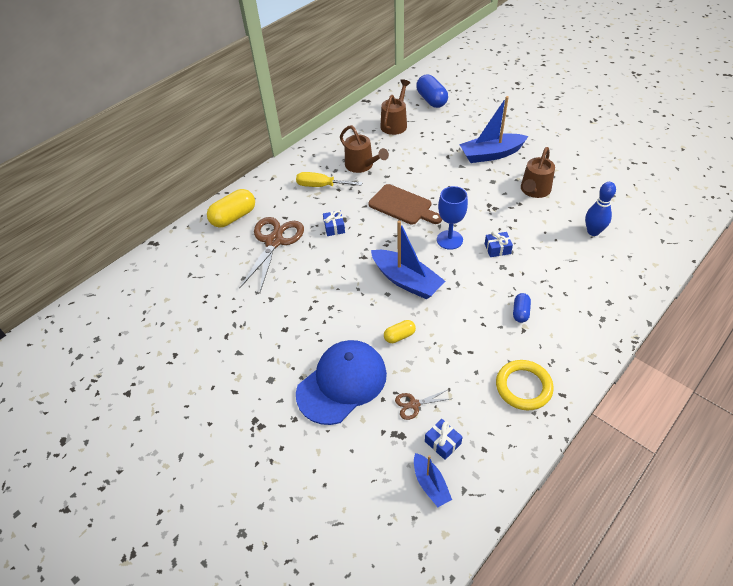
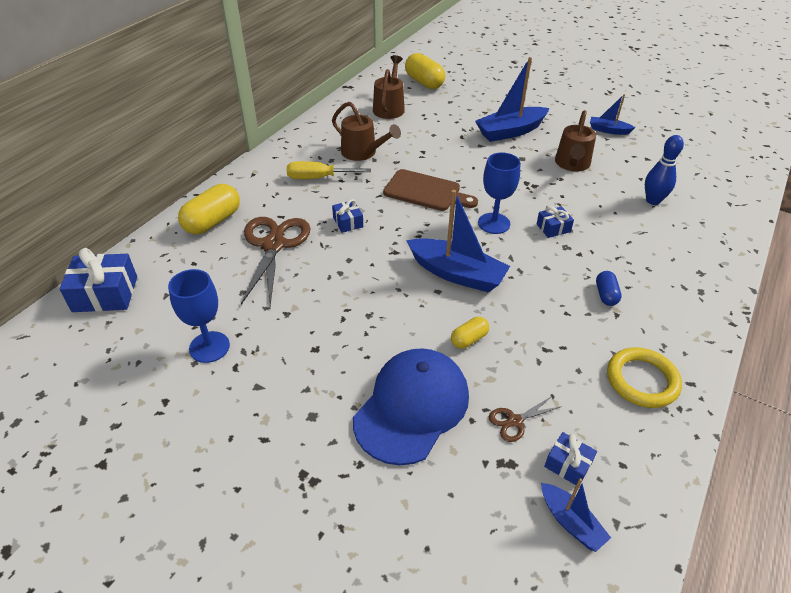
camera: 15 degrees left, 5 degrees down
blue capsule [416,75,448,108] -> yellow capsule [405,53,445,89]
none -> blue gift [59,248,137,312]
none -> blue goblet [168,269,230,363]
none -> blue boat [590,94,635,135]

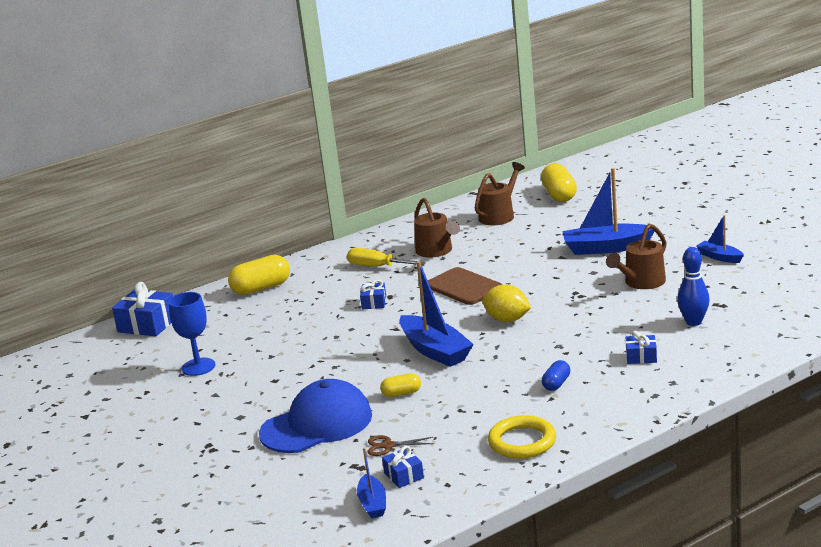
camera: 30 degrees right, 20 degrees down
brown scissors [241,217,311,306] -> none
blue goblet [478,152,520,234] -> yellow lemon [482,285,531,322]
blue gift [537,206,574,238] -> blue gift moved to [626,331,657,364]

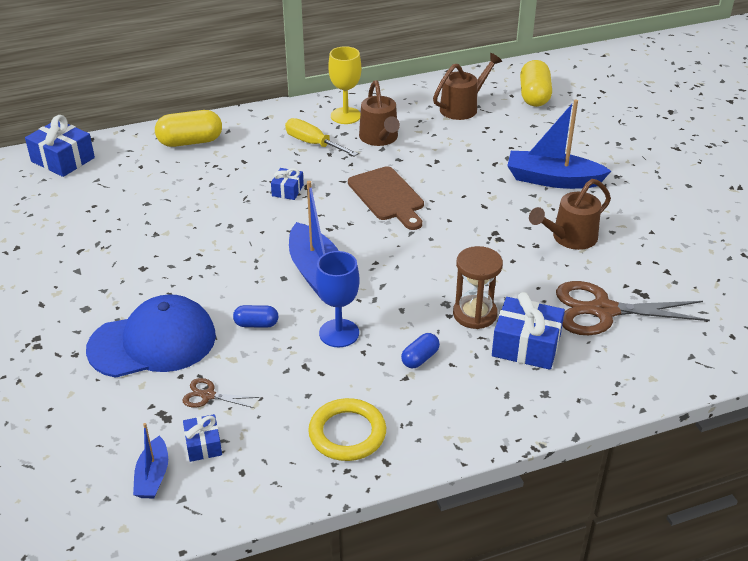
camera: 10 degrees right, 15 degrees up
blue goblet [169,292,215,376] -> blue goblet moved to [316,251,360,347]
yellow capsule [380,373,421,397] -> blue capsule [233,305,278,328]
yellow lemon [482,285,531,322] -> none
blue gift [626,331,657,364] -> blue gift [492,292,565,370], size x1.81
blue bowling pin [677,247,710,326] -> brown scissors [556,281,710,335]
blue boat [696,215,744,263] -> none
none -> yellow goblet [328,46,361,124]
none -> brown hourglass [453,246,503,329]

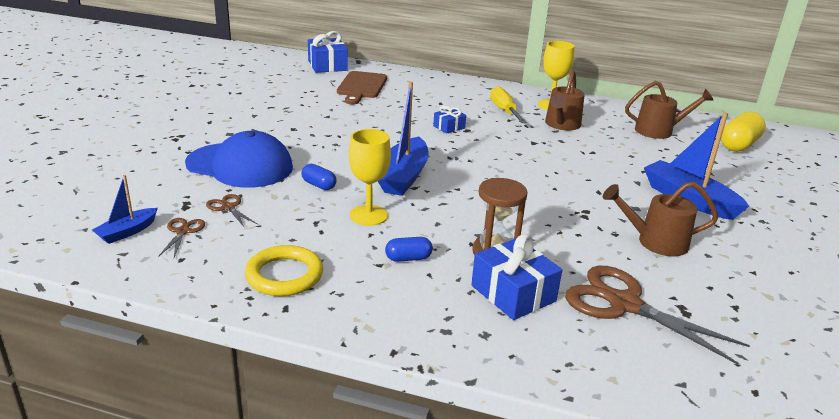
camera: 35 degrees right, 10 degrees down
yellow capsule [155,110,222,147] -> none
blue gift [183,414,222,462] -> brown scissors [158,218,205,257]
blue goblet [316,251,360,347] -> yellow goblet [349,129,391,226]
brown cutting board [348,166,424,230] -> brown cutting board moved to [337,71,387,104]

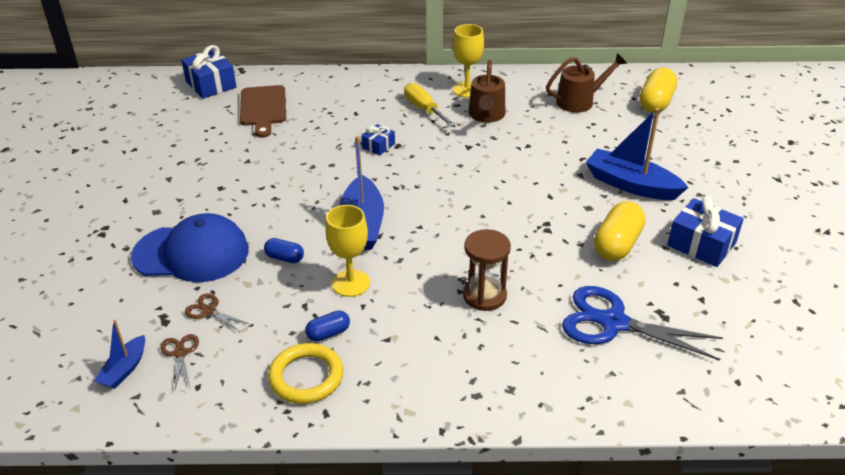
camera: 15 degrees left, 10 degrees up
blue capsule [385,237,433,262] -> blue capsule moved to [305,310,350,341]
blue gift [471,234,562,320] -> blue gift moved to [667,195,744,267]
brown scissors [565,266,750,365] -> blue scissors [562,286,723,360]
brown watering can [603,181,719,256] -> yellow capsule [594,201,646,261]

